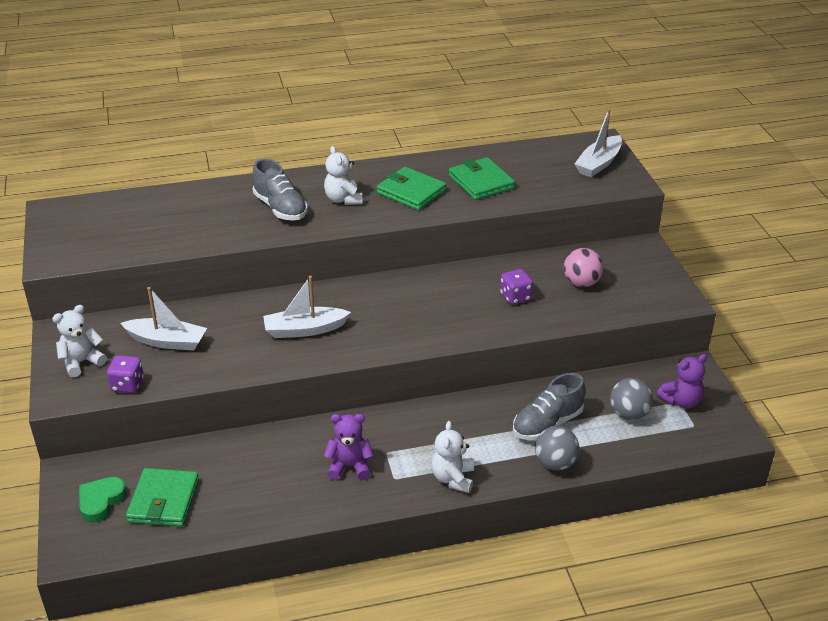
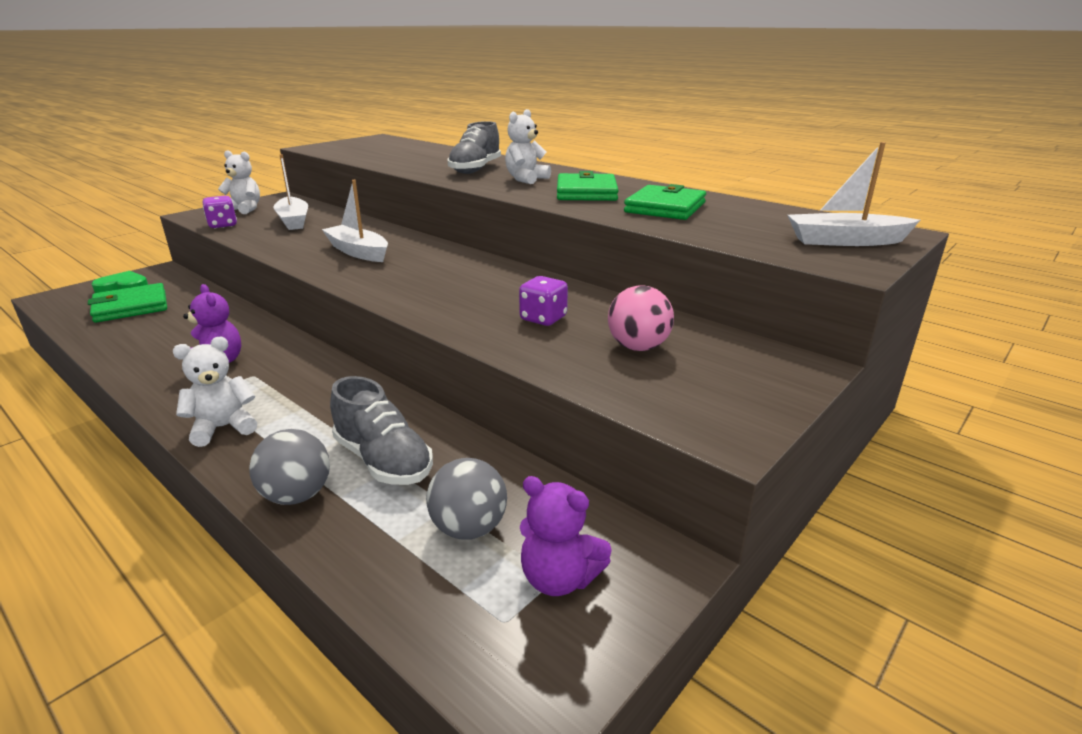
camera: 55 degrees right, 10 degrees down
grey shoe [513,373,586,441] -> grey shoe turned 150 degrees counterclockwise [330,376,433,485]

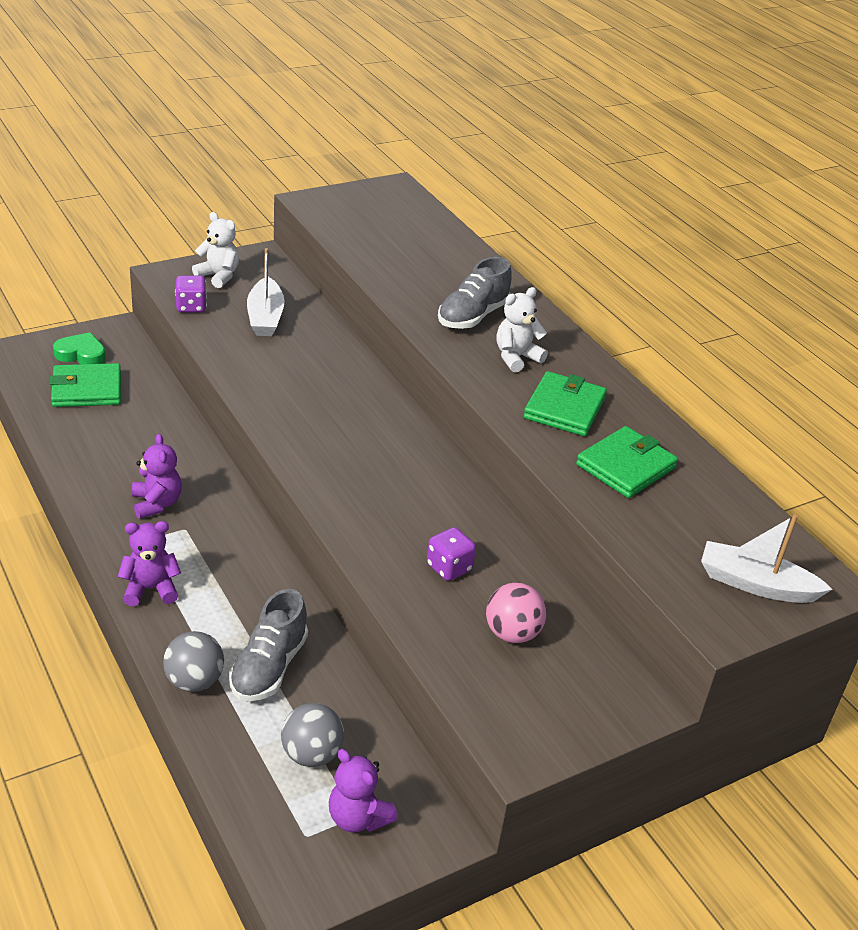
camera: 15 degrees right, 10 degrees up
white teddy bear [173,337,257,447] -> purple teddy bear [118,521,181,606]
white boat [322,180,388,262] -> none
grey shoe [330,376,433,485] -> grey shoe turned 45 degrees clockwise [229,589,308,701]

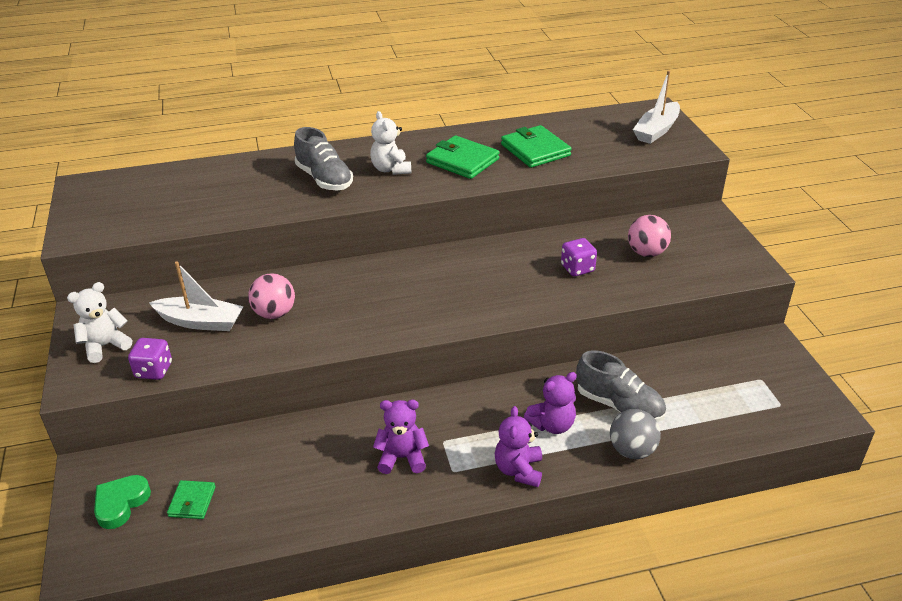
camera: 70 degrees left, 0 degrees up
green wallet [50,363,121,407] -> green wallet [167,480,216,519], size x0.56
grey ball [281,703,344,767] -> none
purple teddy bear [329,749,398,833] -> purple teddy bear moved to [524,372,577,434]
none -> pink ball [248,273,295,319]

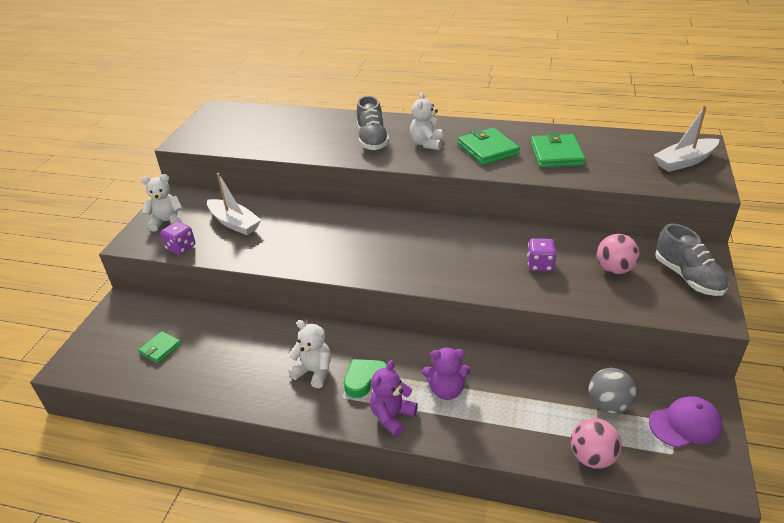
camera: 30 degrees right, 0 degrees up
green heart [94,475,151,529] -> green heart moved to [344,359,387,398]
pink ball [248,273,295,319] -> pink ball moved to [571,418,622,469]
purple teddy bear [373,400,429,474] -> white teddy bear [288,320,331,388]
grey shoe [576,350,666,422] -> grey shoe moved to [655,223,729,296]
grey ball [610,409,661,459] -> grey ball moved to [589,368,636,414]
none -> purple cap [649,396,723,448]

